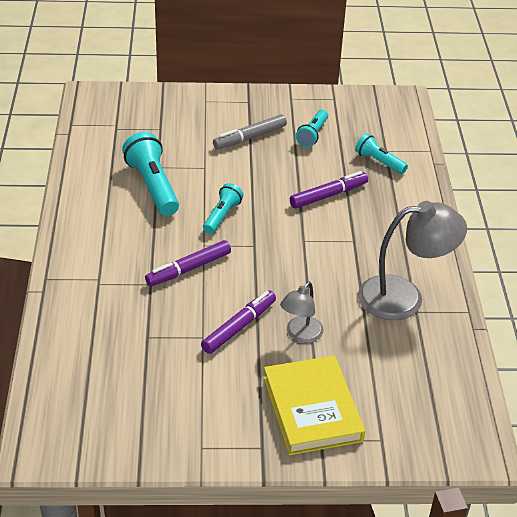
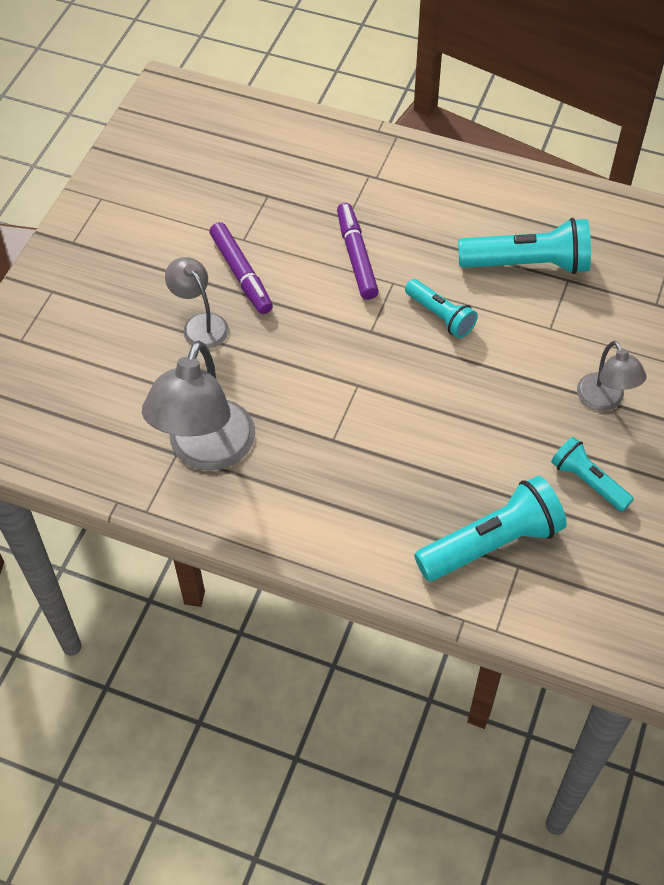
camera: 115 degrees right, 15 degrees up
grey marker [213,114,287,149] -> grey lamp [577,341,647,411]
yellow book [263,356,365,455] -> none
purple marker [290,171,368,208] -> none
turquoise flashlight [355,133,408,174] -> turquoise flashlight [414,476,567,581], size x1.68

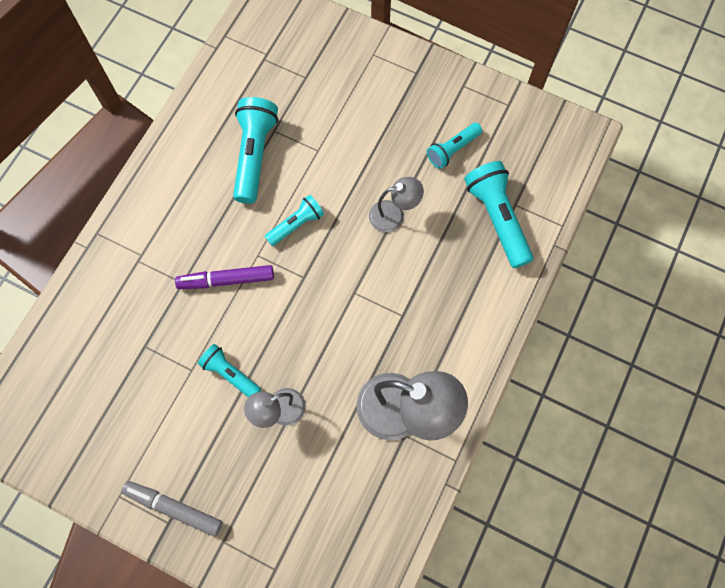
camera: 85 degrees left, 15 degrees up
purple marker [210,222,273,314] -> turquoise flashlight [198,344,261,397]
grey lamp [577,341,647,411] -> grey lamp moved to [369,177,424,232]
none -> grey marker [121,481,222,537]

